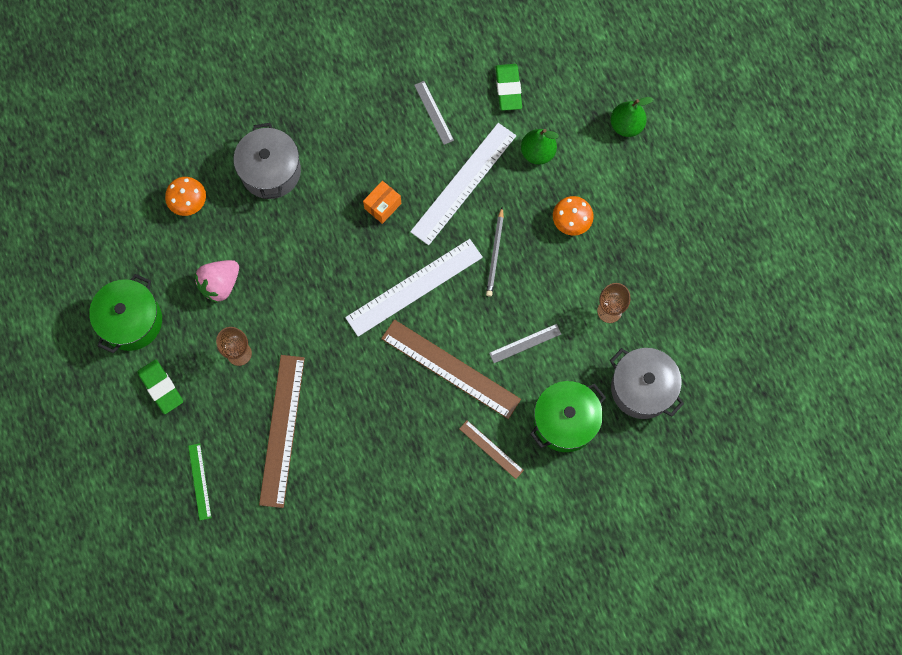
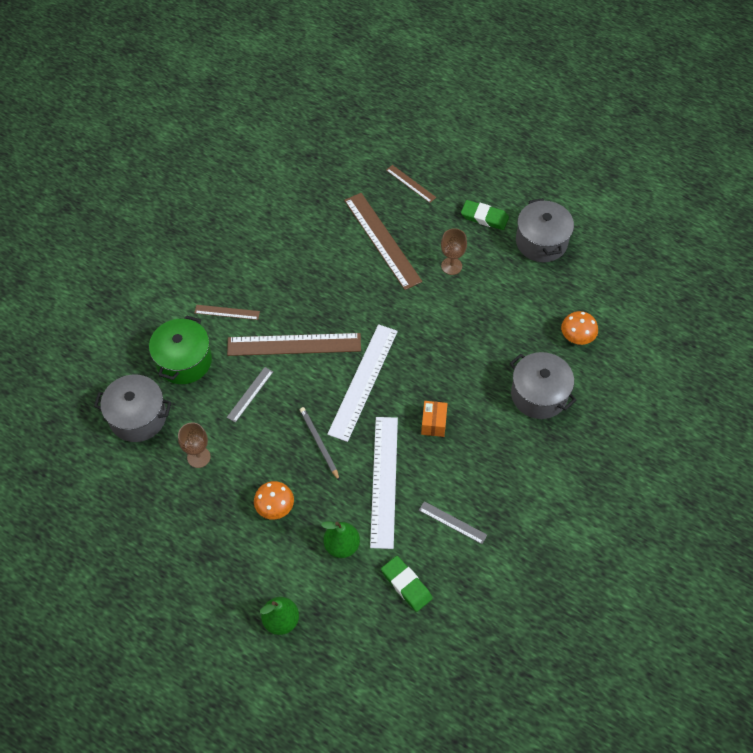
camera: 145 degrees right, 15 degrees down
green pot [89,274,162,353] -> grey pot [516,198,574,262]
green ruler [188,443,212,520] -> brown ruler [386,165,436,203]
pink strawberry [195,260,239,303] -> none

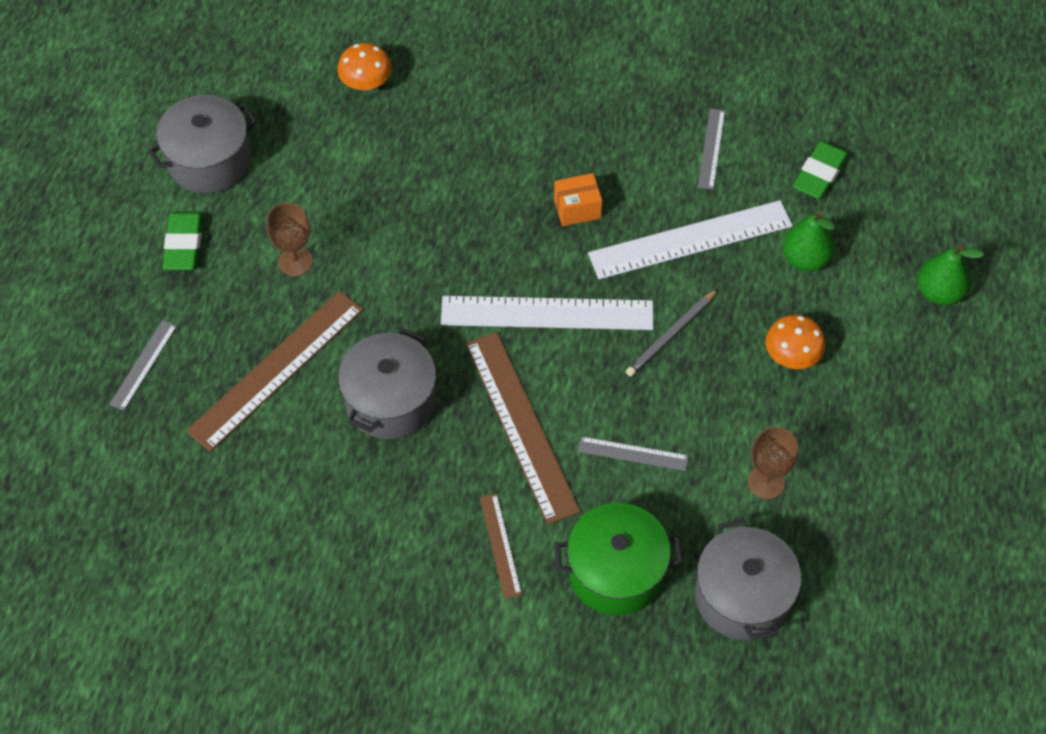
camera: 110 degrees left, 0 degrees up
brown ruler [386,165,436,203] -> grey ruler [109,320,177,411]
grey pot [510,352,576,419] -> grey pot moved to [338,329,436,439]

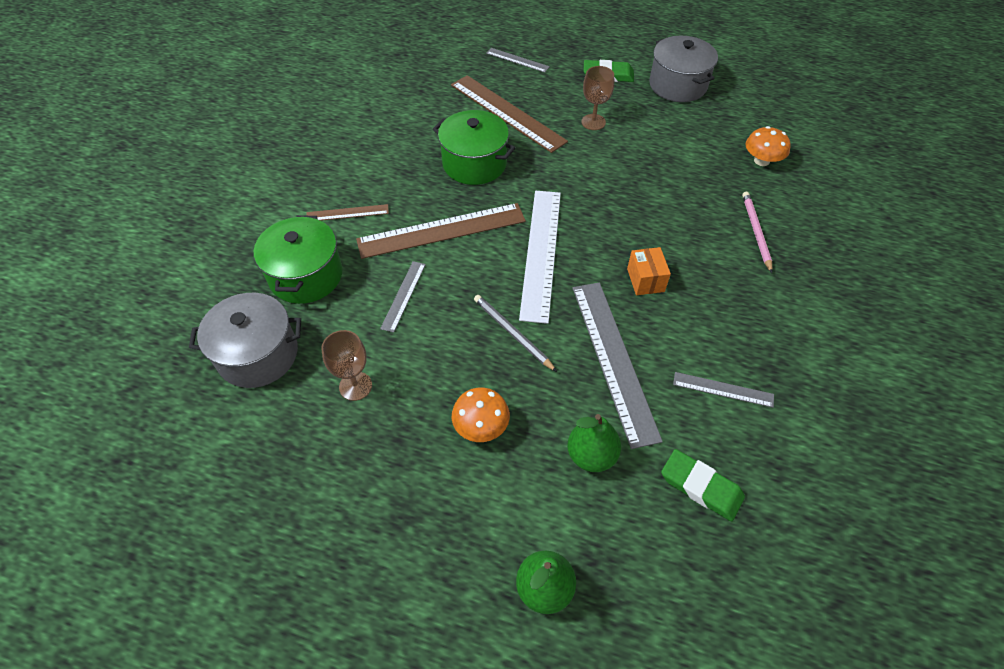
camera: 95 degrees right, 5 degrees down
grey pot [338,329,436,439] -> green pot [433,110,515,185]
white ruler [588,200,793,280] -> grey ruler [572,282,663,449]
none -> pink pencil [742,192,773,273]

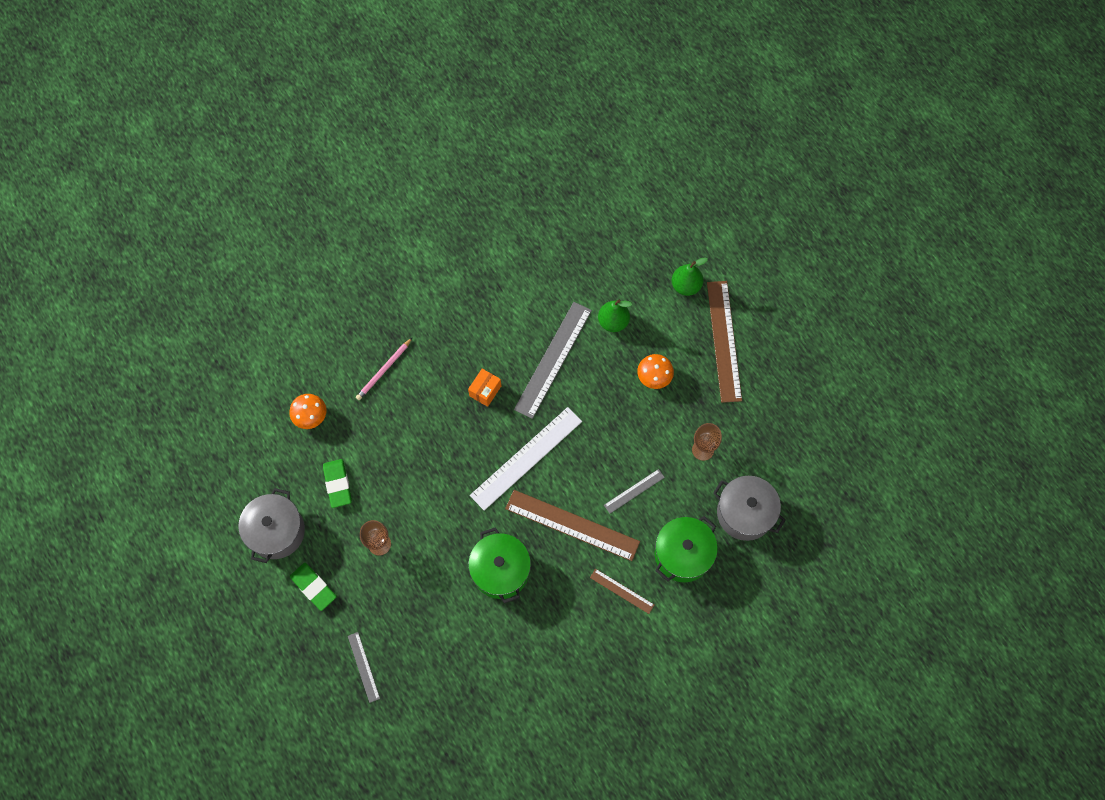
camera: 140 degrees left, 15 degrees up
brown ruler [451,75,568,153] -> brown ruler moved to [707,281,742,403]
grey pencil [474,295,557,372] -> none
green eraser [661,449,745,521] -> green eraser moved to [323,459,352,508]
grey ruler [673,372,774,408] -> none

